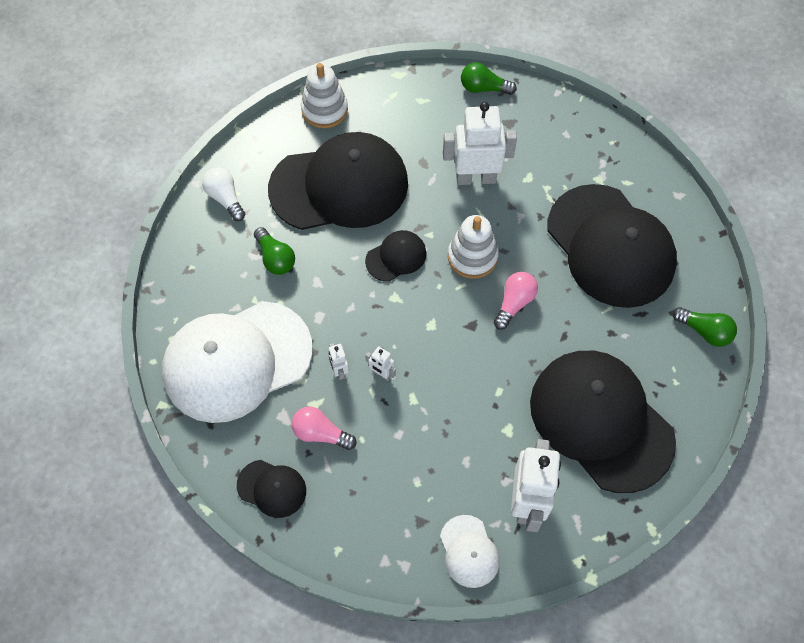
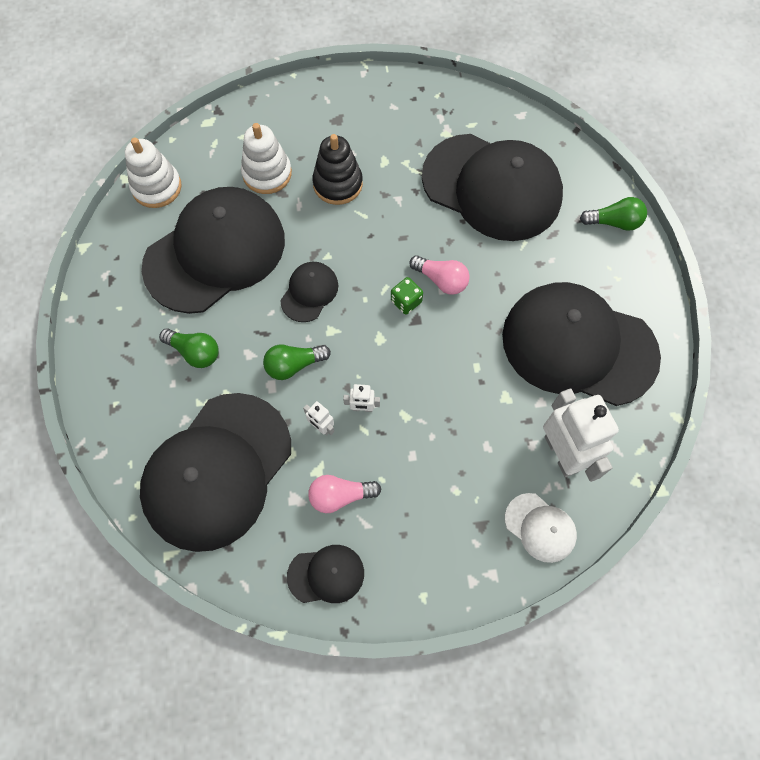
camera: 30 degrees left, 5 degrees up
white cap [162,301,313,423] -> black cap [140,393,291,552]
white light bulb [202,167,245,221] -> none
white robot [443,102,517,185] -> black stacking toy [312,134,363,205]
white stacking toy [448,215,499,279] -> white stacking toy moved to [241,123,292,194]
green light bulb [461,62,517,95] -> green light bulb moved to [263,344,331,380]
pink light bulb [494,272,538,330] -> pink light bulb turned 120 degrees clockwise [409,255,470,295]
none -> green dice [391,277,423,315]

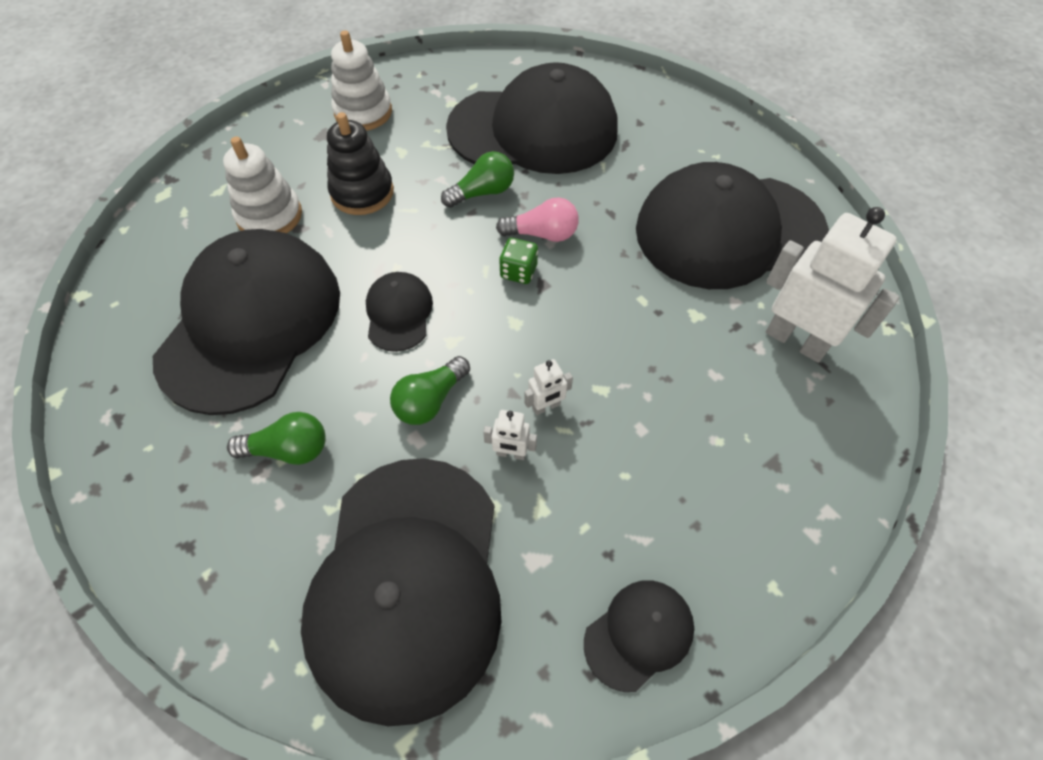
camera: 30 degrees left, 10 degrees down
white stacking toy [125,137,181,208] -> white stacking toy moved to [331,30,392,131]
pink light bulb [308,475,381,513] -> none
white cap [505,493,577,563] -> none
green light bulb [580,197,647,231] -> green light bulb moved to [441,151,514,208]

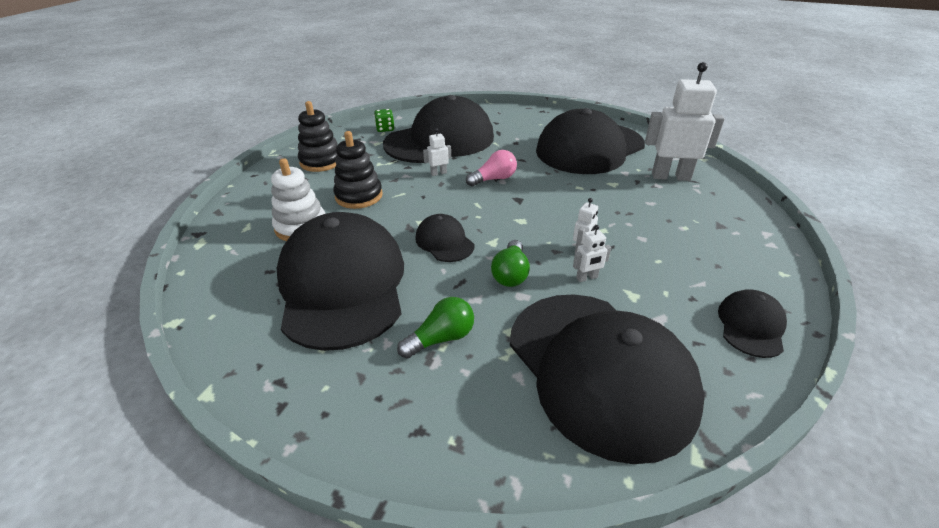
camera: 30 degrees left, 20 degrees down
white stacking toy [331,30,392,131] -> black stacking toy [298,101,337,172]
green light bulb [441,151,514,208] -> white robot [423,128,451,176]
green dice [499,238,538,284] -> green dice moved to [374,109,395,132]

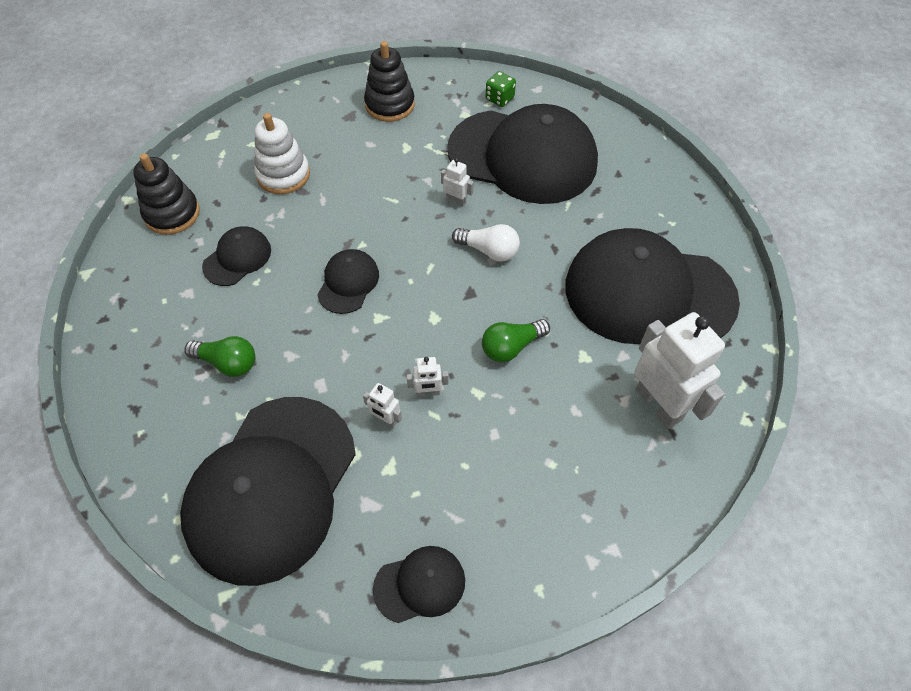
camera: 50 degrees right, 20 degrees up
black cap [277,212,404,351] -> black cap [202,226,271,286], size x0.44
black stacking toy [333,131,383,209] -> black stacking toy moved to [133,153,200,235]
pink light bulb [466,150,517,187] -> white light bulb [452,224,520,262]
green light bulb [491,240,530,287] -> green light bulb moved to [482,319,550,362]

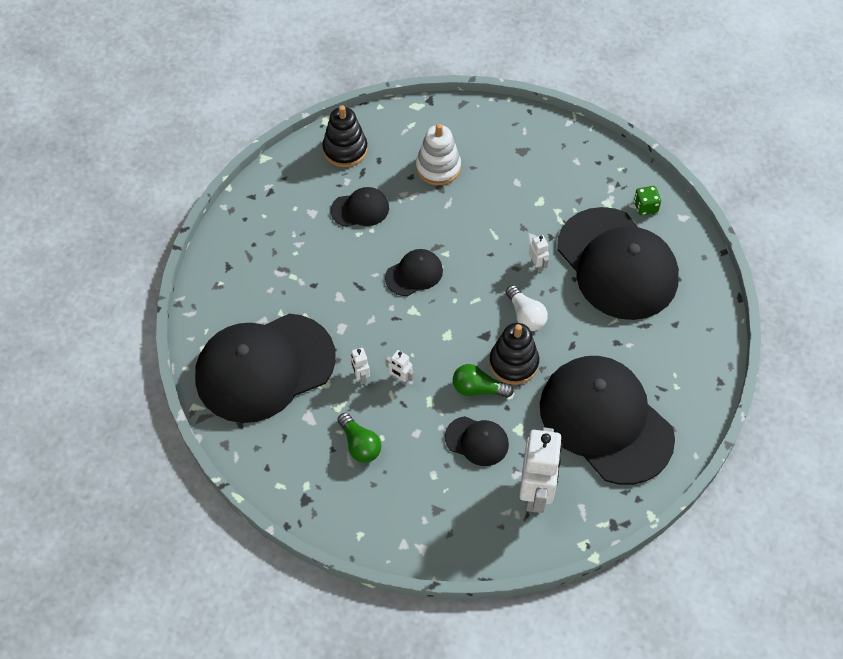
camera: 40 degrees right, 0 degrees up
green light bulb [184,336,255,377] -> green light bulb moved to [338,413,381,463]
black stacking toy [364,41,415,122] -> black stacking toy moved to [489,323,539,385]
black cap [373,546,465,623] -> black cap moved to [445,416,509,466]

